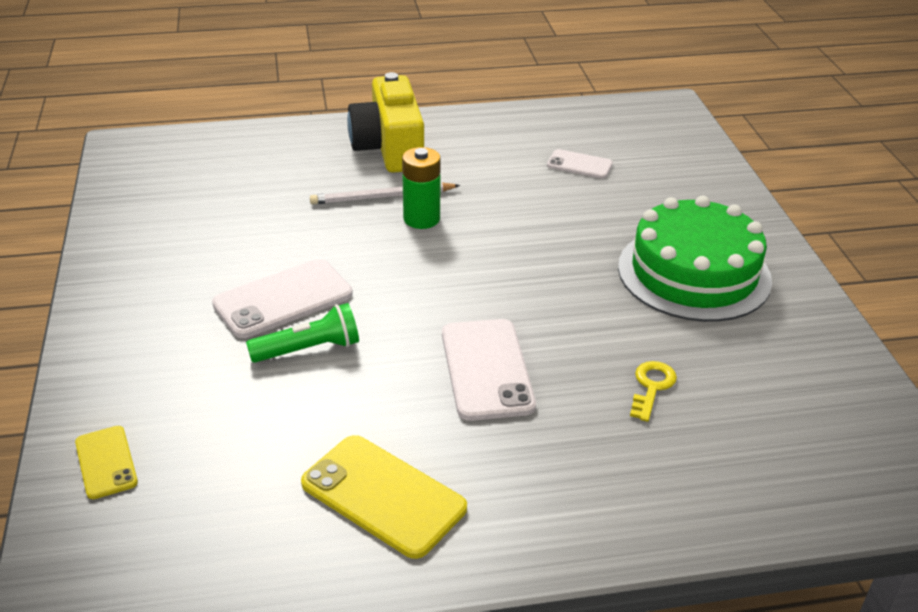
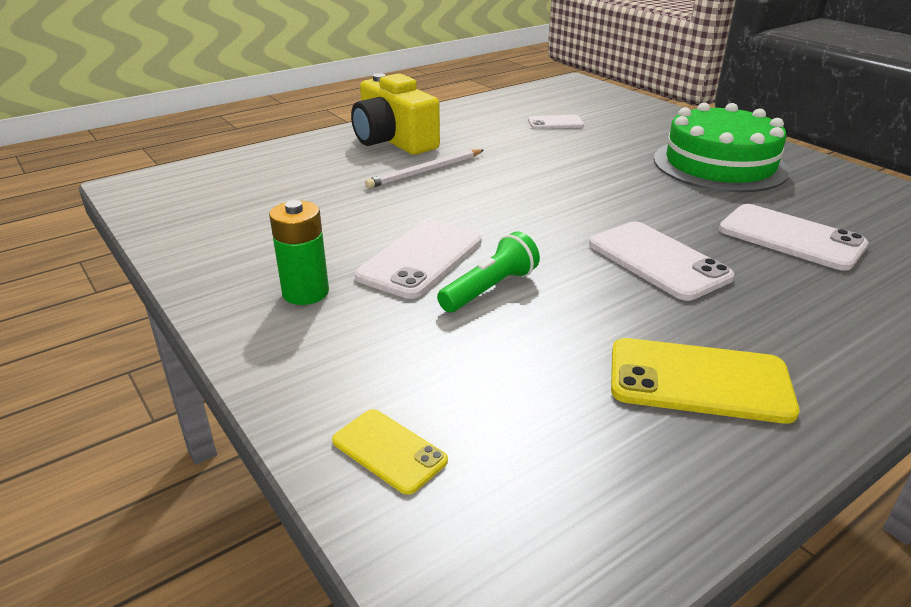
camera: 25 degrees left, 5 degrees down
green battery [402,147,441,229] -> green battery moved to [269,200,329,305]
yellow key [630,361,677,422] -> white phone [719,204,868,271]

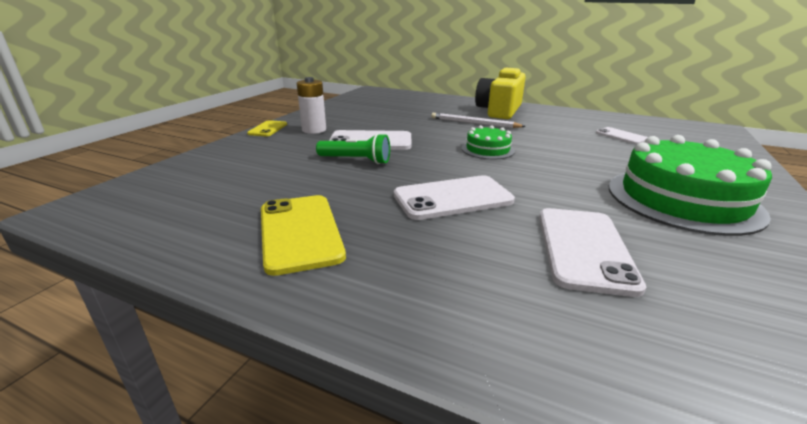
camera: 60 degrees right, 5 degrees down
green battery [269,200,329,305] -> white battery [297,77,326,134]
yellow phone [332,409,448,495] -> yellow phone moved to [247,120,287,136]
white phone [589,221,734,301] -> white phone turned 45 degrees clockwise [394,175,515,220]
none -> green cake [462,125,515,159]

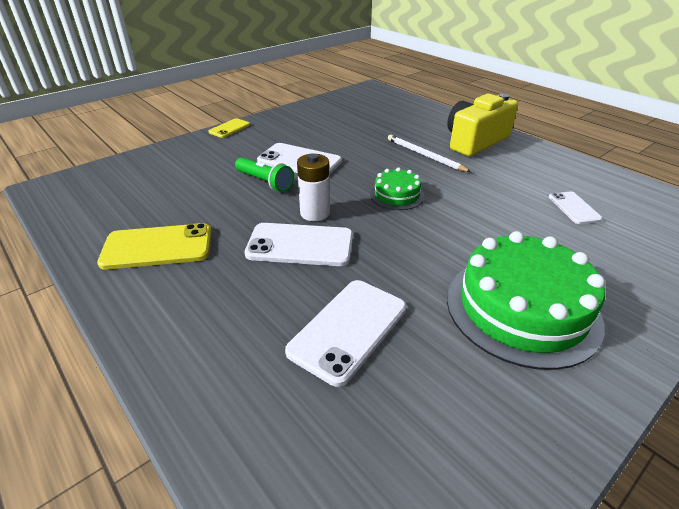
camera: 25 degrees right, 10 degrees up
yellow phone [261,195,346,276] -> yellow phone turned 75 degrees clockwise [97,223,212,270]
white battery [297,77,326,134] -> white battery moved to [297,153,330,221]

